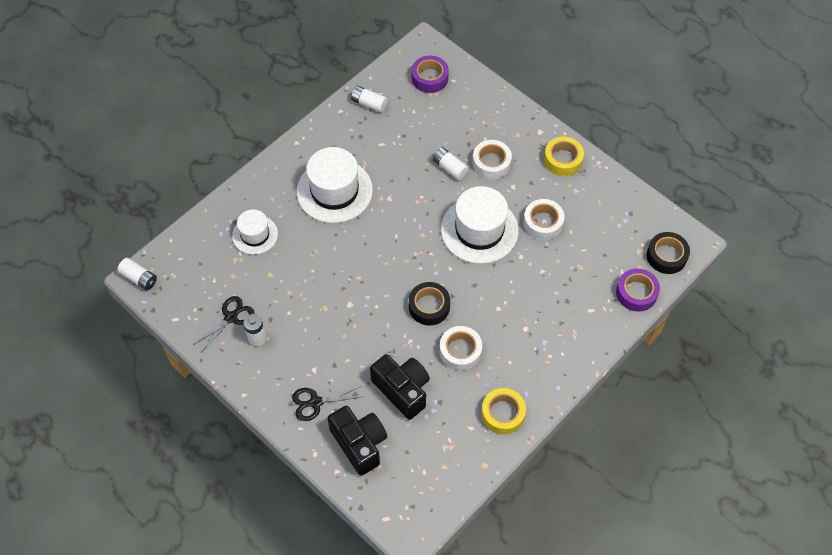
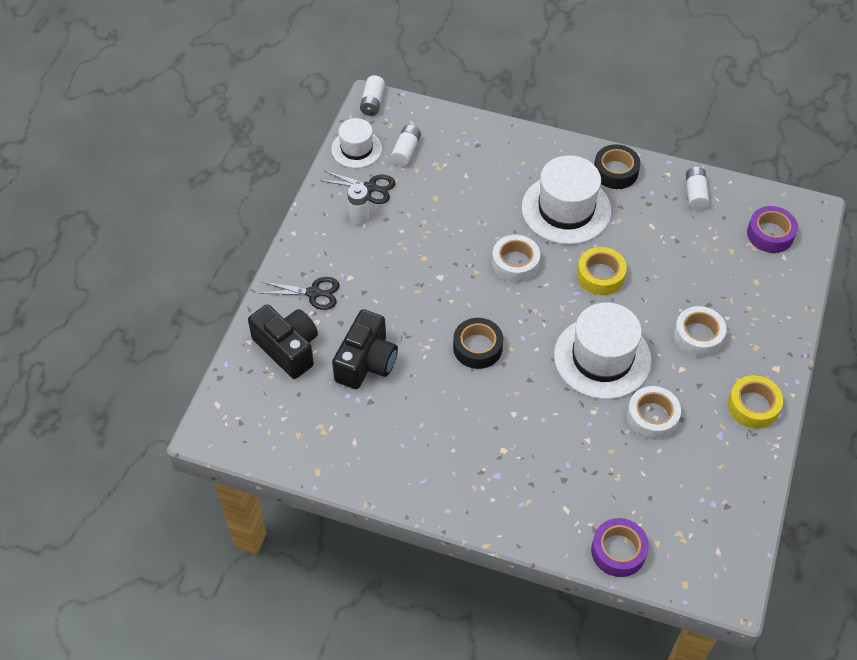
camera: 65 degrees right, 5 degrees down
white hat [232,209,278,255] -> white hat moved to [331,118,382,168]
black scissors [292,386,365,421] -> black scissors turned 135 degrees clockwise [259,277,340,310]
black camera [327,406,387,476] -> black camera turned 75 degrees counterclockwise [248,304,318,379]
white battery [432,147,469,180] -> white battery moved to [391,125,421,166]
white tape [440,326,482,371] -> white tape moved to [492,235,540,283]
yellow tape [481,388,526,435] -> yellow tape moved to [577,247,627,295]
black tape [647,232,690,274] -> black tape moved to [594,144,640,189]

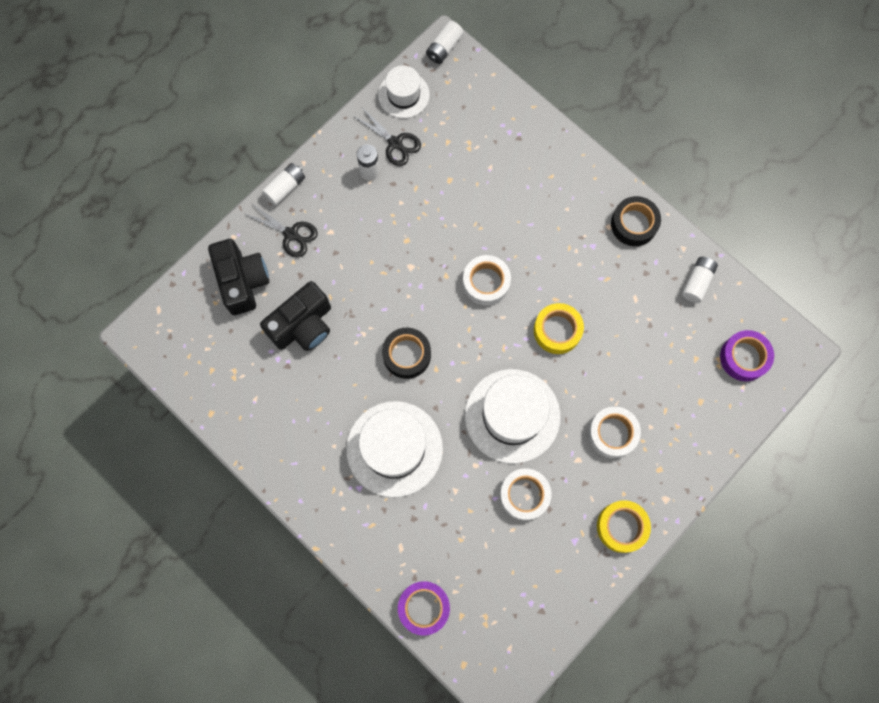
camera: 25 degrees right, 20 degrees up
white battery [391,125,421,166] -> white battery moved to [262,163,305,205]
white hat [522,155,611,245] -> white hat moved to [346,401,443,498]

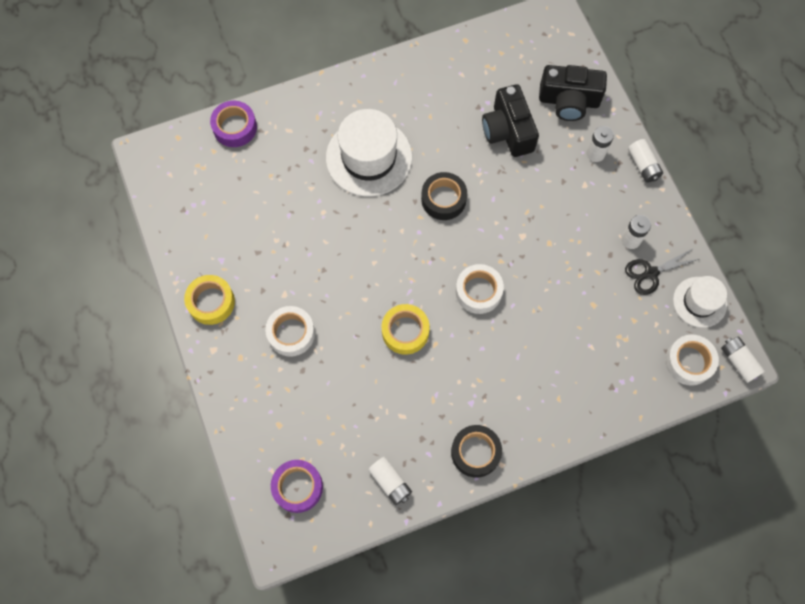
camera: 115 degrees right, 5 degrees down
black scissors [245,203,318,257] -> white battery [586,126,614,162]
white hat [465,369,561,464] -> none
white tape [500,468,551,521] -> white tape moved to [665,335,719,386]

